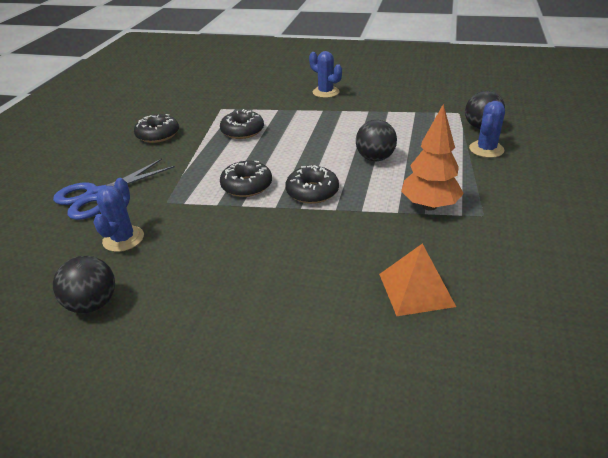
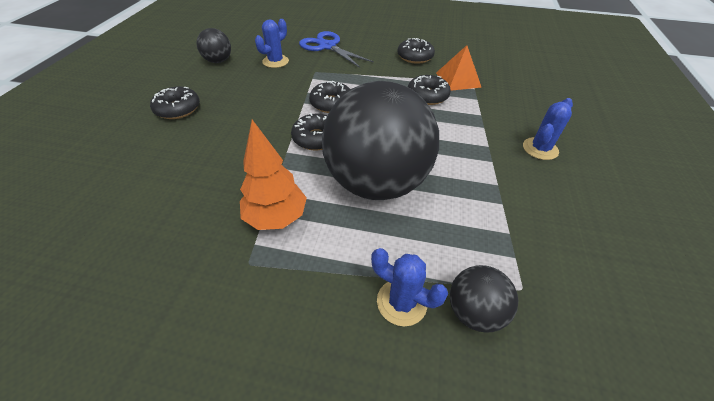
camera: 85 degrees right, 10 degrees up
blue cactus [93,178,144,252] -> blue cactus turned 60 degrees counterclockwise [255,19,289,68]
black ball [356,120,397,161] -> black ball [322,81,439,200], size x2.29
orange pyramid [379,243,456,316] -> orange pyramid moved to [436,45,482,91]
none -> black donut [150,87,200,119]

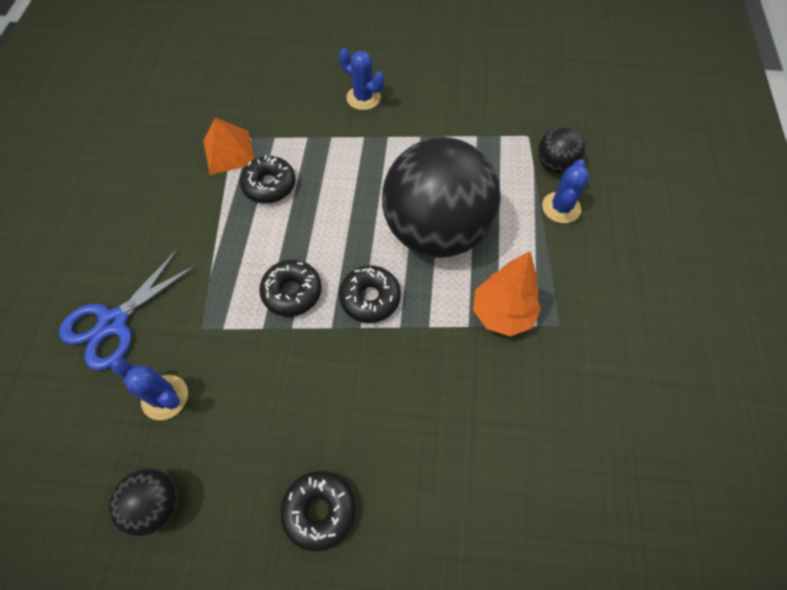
camera: 95 degrees left, 15 degrees up
black donut [397,38,435,64] -> none

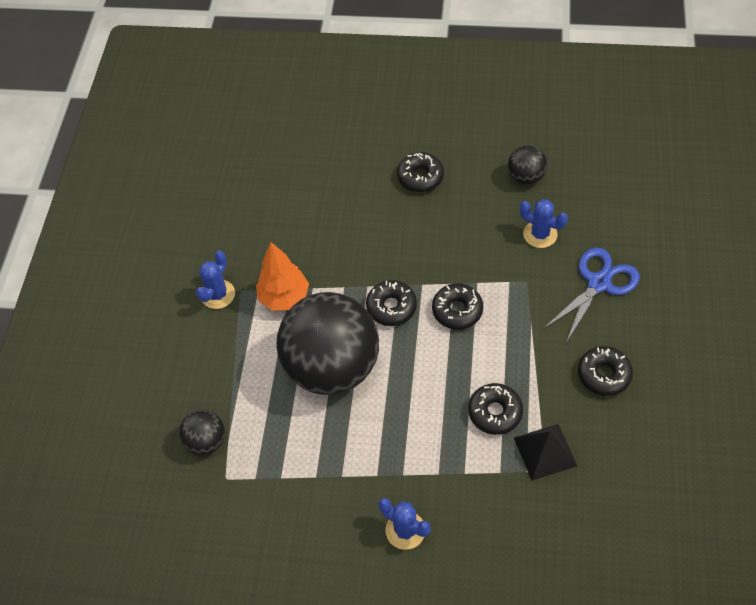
camera: 175 degrees left, 5 degrees down
orange pyramid [203,117,255,175] -> black pyramid [514,424,577,481]
blue cactus [542,159,589,223] -> blue cactus moved to [196,250,235,309]
none -> black donut [578,346,633,396]

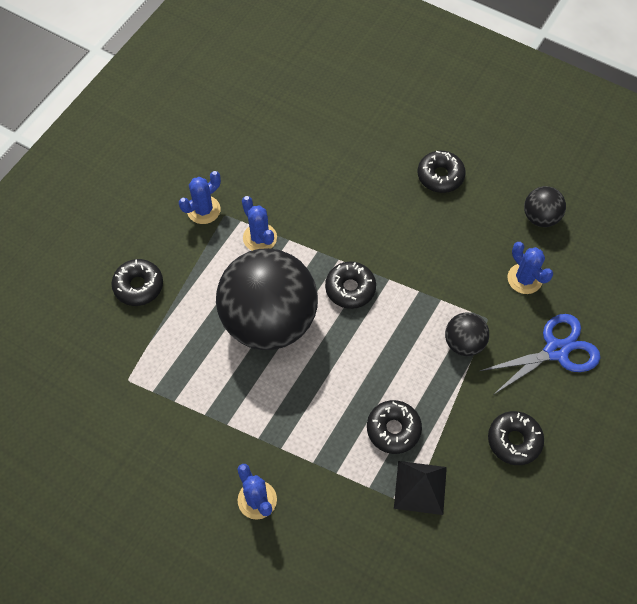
camera: 20 degrees right, 5 degrees up
black ball [179,410,225,455] -> black ball moved to [445,312,489,356]
orange tree [256,242,309,311] -> blue cactus [242,196,277,251]
black donut [432,283,483,329] -> black donut moved to [111,259,163,306]

